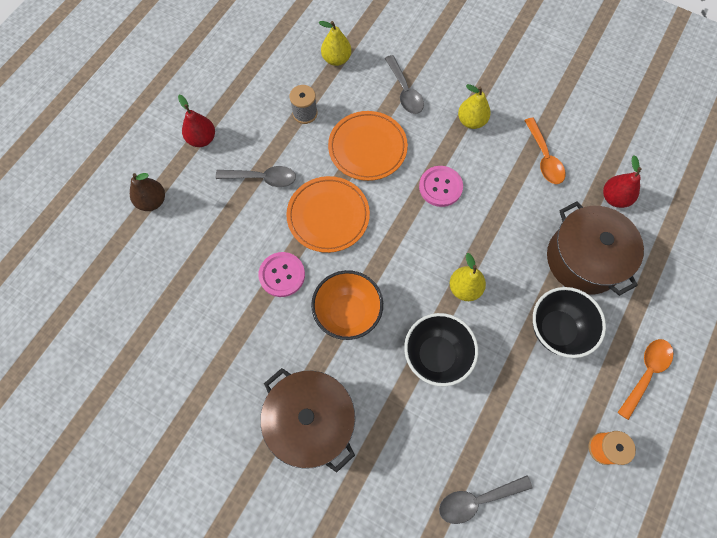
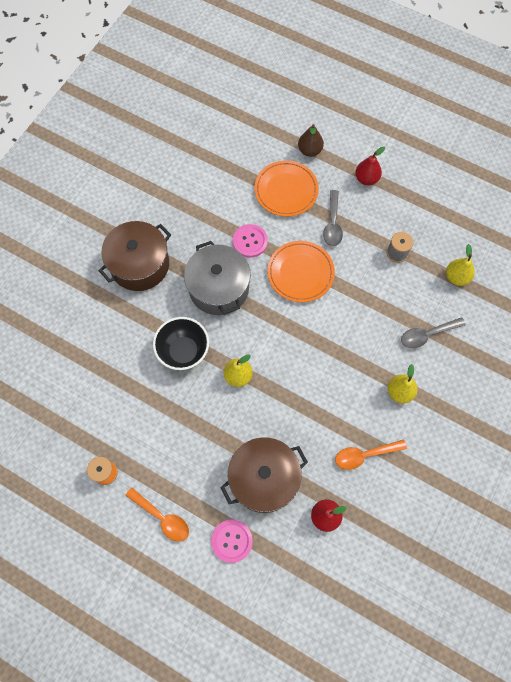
camera: 90 degrees right, 0 degrees up
orange bowl [311,270,383,340] -> grey pot [184,241,251,315]
orange plate [328,111,408,181] -> orange plate moved to [254,160,319,217]
pink button [419,166,463,207] -> pink button moved to [211,519,253,563]
grey spoon [439,476,532,524] -> none
black bowl [533,287,606,358] -> none

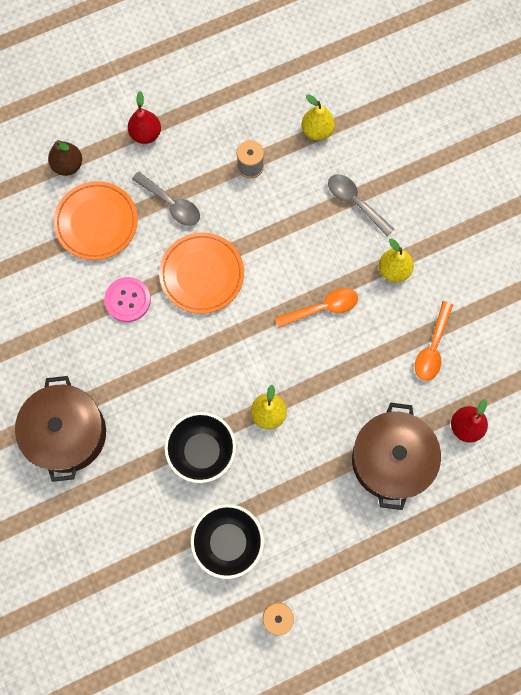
camera: 55 degrees left, 5 degrees up
orange spoon [125,487,189,542] -> orange spoon moved to [275,288,358,328]
grey pot [184,241,251,315] -> none
pink button [211,519,253,563] -> none
grey spoon [401,317,466,348] -> grey spoon turned 120 degrees clockwise [328,174,394,236]
none -> black bowl [191,504,264,579]

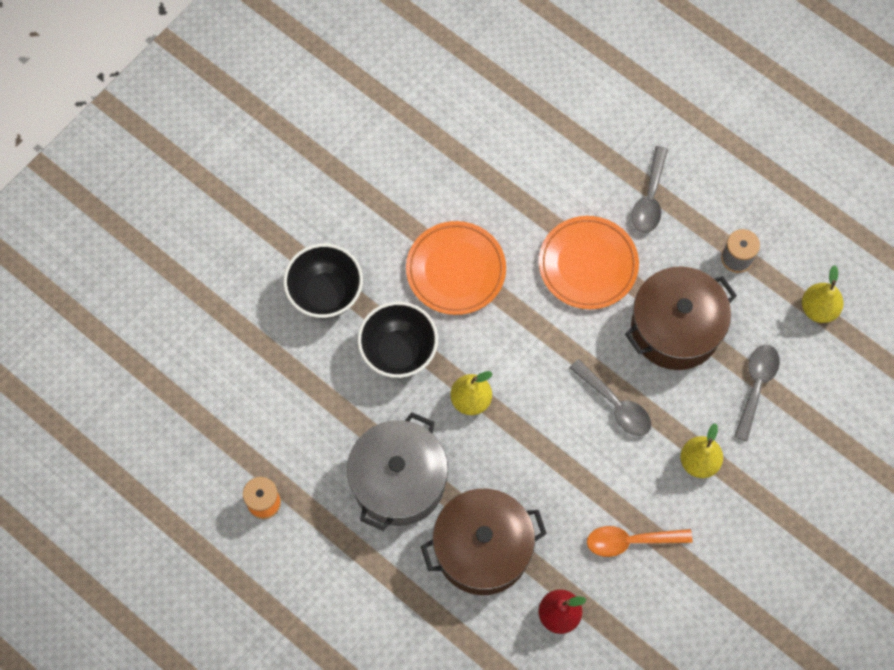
camera: 65 degrees right, 5 degrees down
brown pot [15,376,106,482] -> brown pot moved to [625,266,737,370]
brown pear [48,140,82,176] -> none
orange plate [54,181,138,260] -> orange plate moved to [406,221,506,315]
pink button [104,277,151,322] -> none
red pear [128,91,161,144] -> none
black bowl [191,504,264,579] -> black bowl moved to [283,244,363,319]
orange spoon [275,288,358,328] -> grey spoon [569,359,651,436]
none -> grey pot [347,412,448,531]

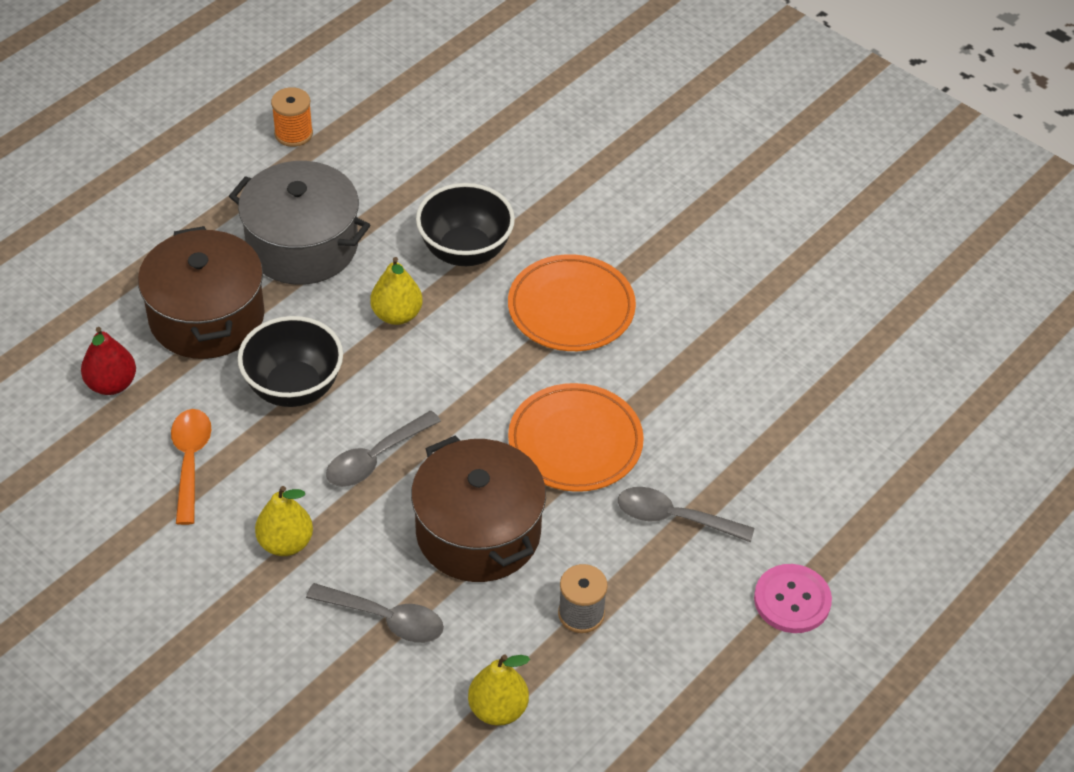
camera: 90 degrees right, 20 degrees down
black bowl [283,244,363,319] -> black bowl moved to [238,316,343,407]
none -> pink button [754,564,832,633]

